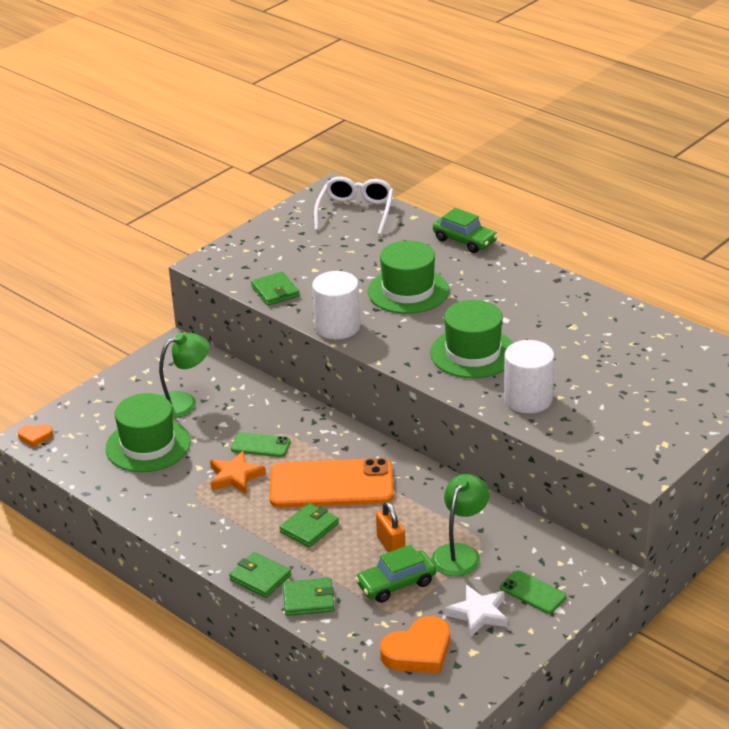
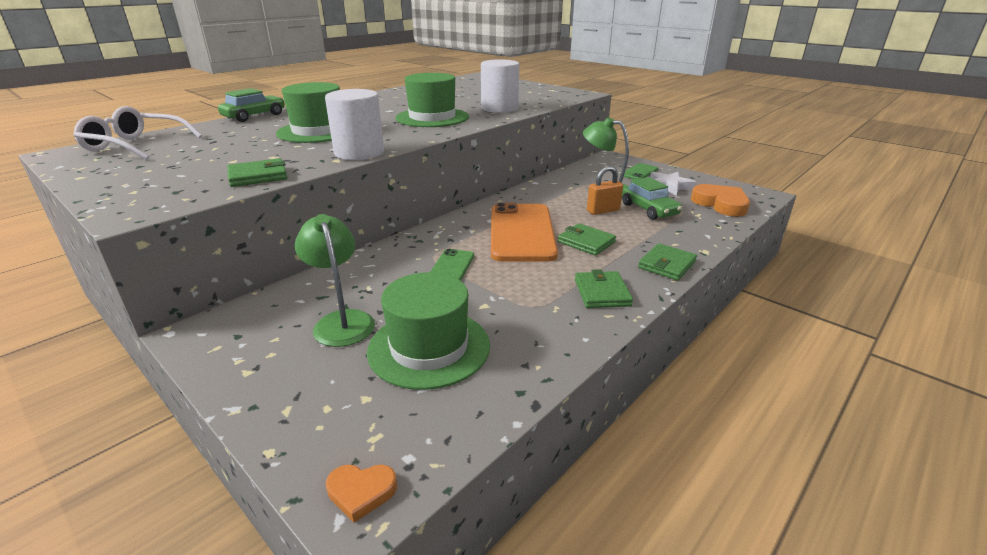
camera: 90 degrees left, 5 degrees down
orange heart [18,424,53,447] -> orange heart turned 90 degrees clockwise [326,464,397,523]
orange star [210,451,266,494] -> none
green wallet [283,578,334,616] -> green wallet moved to [575,269,633,308]

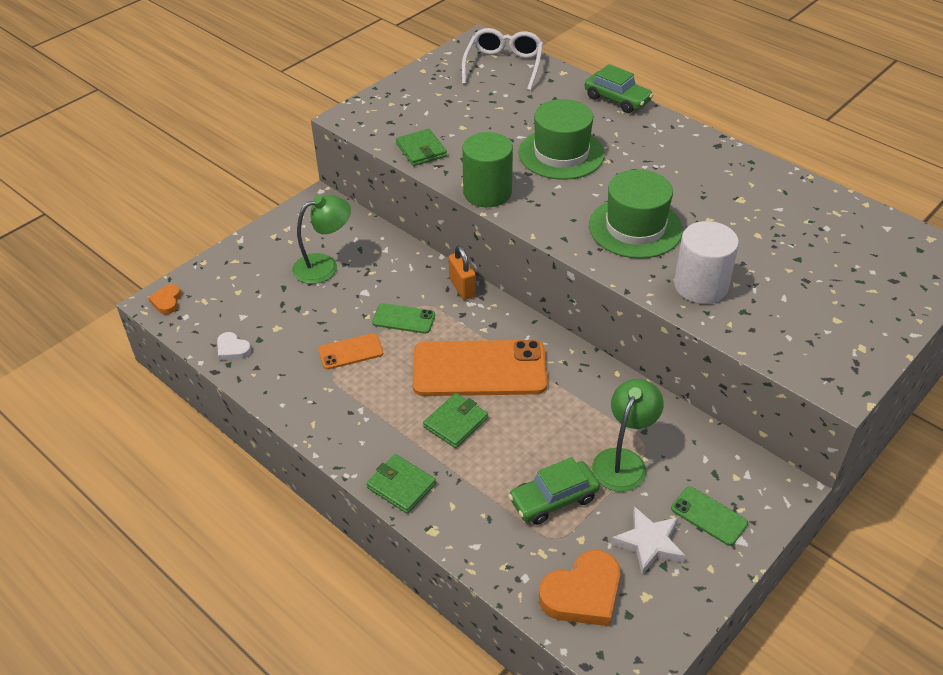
camera: 90 degrees right, 15 degrees up
white cylinder [325,89,384,160] -> green cylinder [462,132,513,207]
green hat [367,272,490,390] -> none
green wallet [575,269,633,308] -> none
orange padlock [587,166,623,215] -> orange padlock moved to [449,245,476,300]
none -> white heart [217,332,251,360]
none -> orange phone [318,333,383,369]

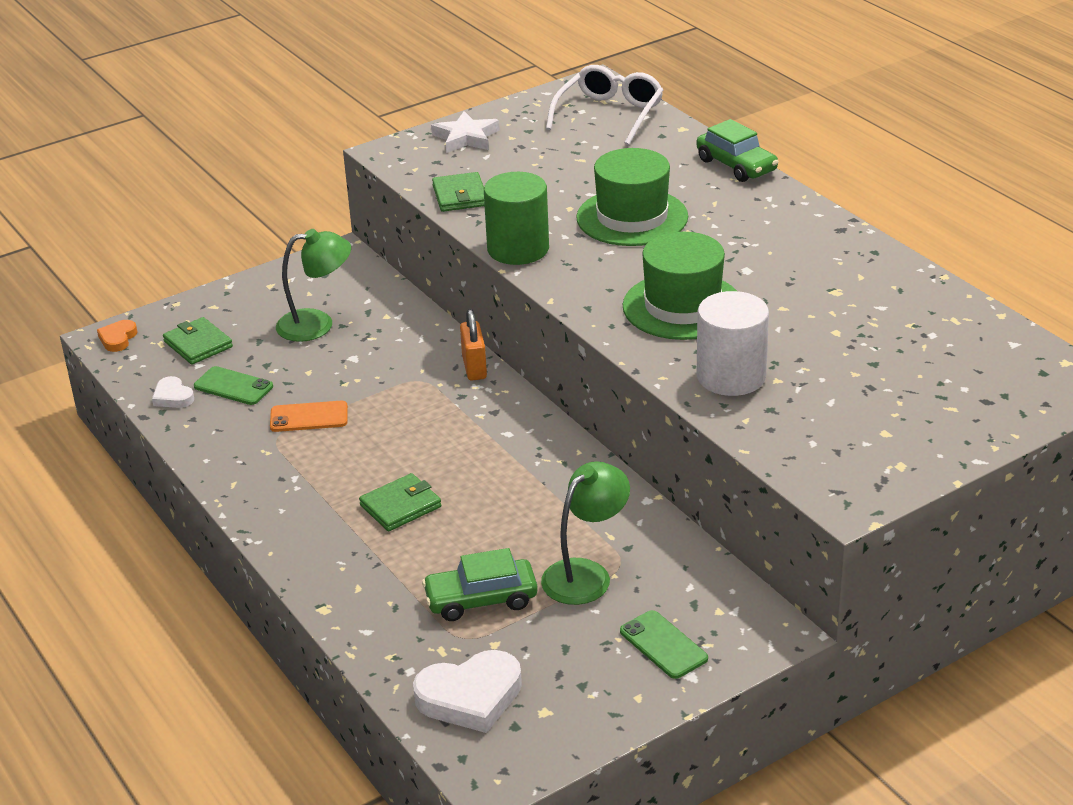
camera: 15 degrees right, 10 degrees down
green wallet [366,454,436,514] -> green wallet moved to [163,317,233,364]
green phone [372,303,435,334] -> green phone moved to [194,366,273,405]
orange phone [413,340,547,396] -> none
orange heart [539,550,620,626] -> white heart [413,650,522,733]
white star [611,506,685,575] -> white star moved to [431,111,500,153]

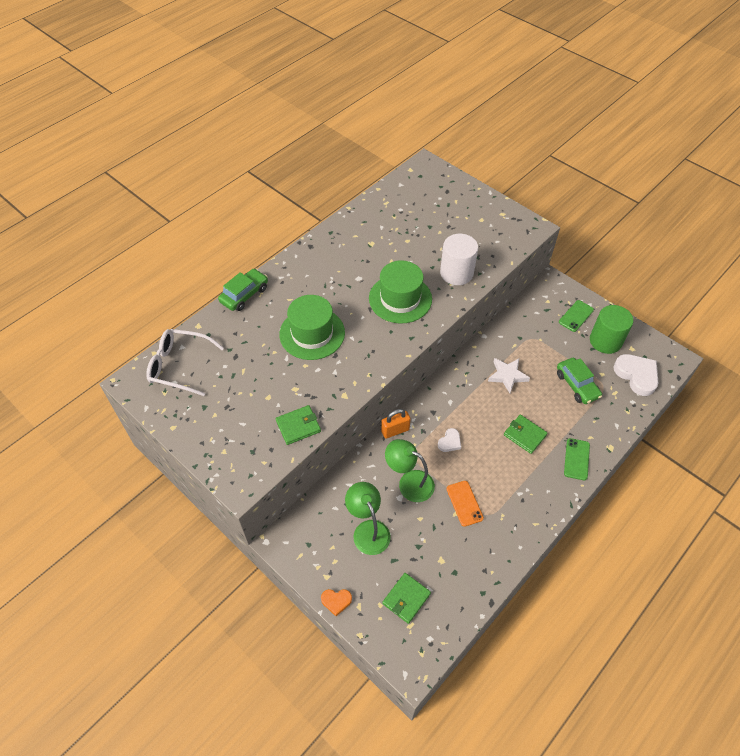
camera: 105 degrees left, 20 degrees up
orange heart [97,320,137,352] -> orange heart moved to [321,589,352,616]
white heart [152,376,194,408] -> white heart moved to [438,428,461,452]
green phone [194,366,273,405] -> green phone moved to [564,438,590,480]
white star [431,111,500,153] -> white star moved to [488,358,530,393]
green cylinder [484,172,549,265] -> green cylinder moved to [590,305,633,354]
green lamp [541,461,630,605] -> green lamp moved to [385,439,435,502]

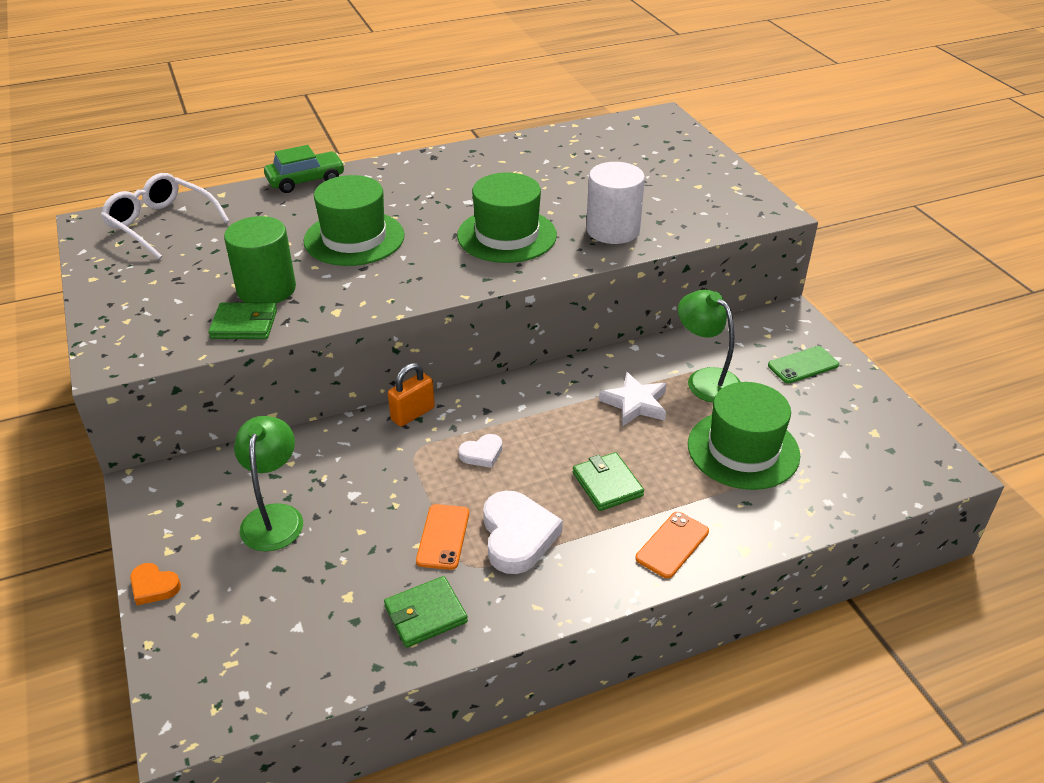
camera: 25 degrees right, 15 degrees down
orange padlock [381,409,410,439] -> orange padlock turned 45 degrees counterclockwise [388,363,435,427]
green wallet [382,573,431,624] -> green wallet moved to [384,576,468,648]
green lamp [385,439,435,502] -> green lamp moved to [678,290,741,403]
green car [557,358,602,404] -> green hat [688,382,800,490]
green phone [564,438,590,480] -> orange phone [635,512,709,579]
green cylinder [590,305,633,354] -> green cylinder moved to [224,216,296,303]
white heart [614,354,658,396] -> white heart moved to [483,490,563,574]

